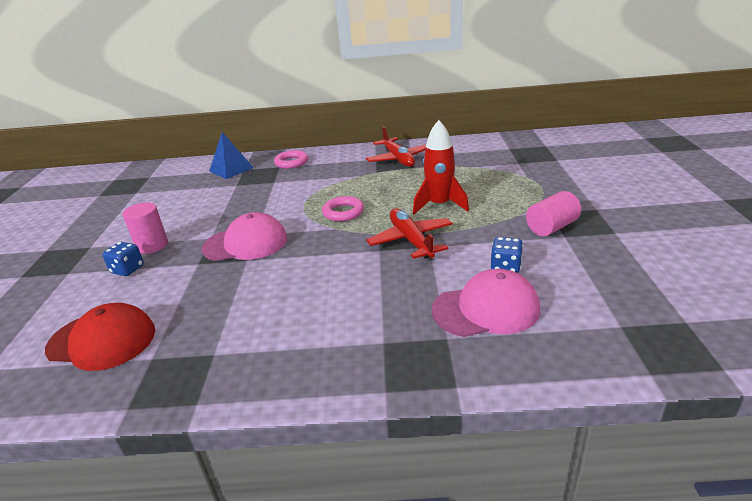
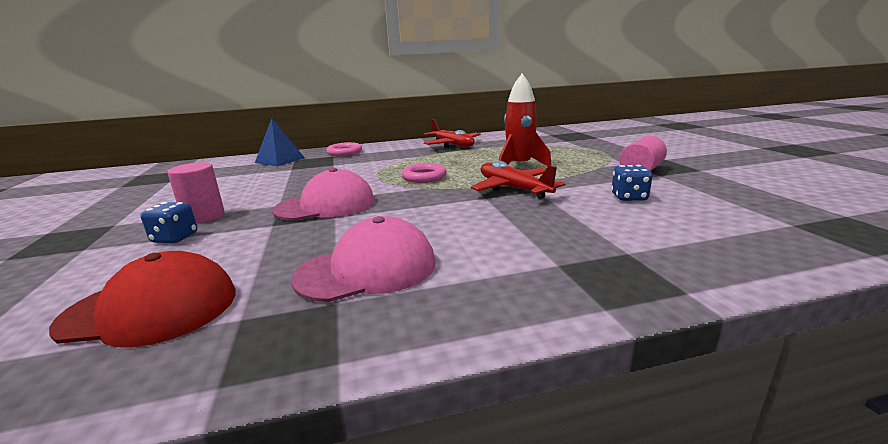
camera: 15 degrees left, 10 degrees down
pink cap [432,269,540,337] -> pink cap moved to [291,216,435,302]

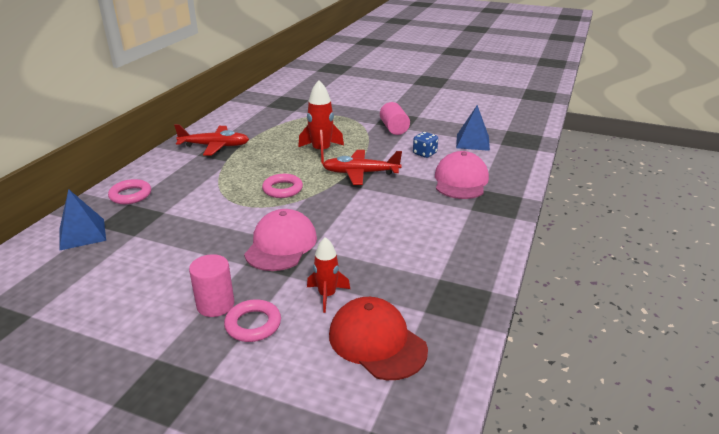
camera: 55 degrees left, 10 degrees up
red cap [49,251,235,347] -> red cap turned 75 degrees counterclockwise [329,297,428,380]
blue dice [141,202,197,243] -> pink ring [224,299,281,342]
pink cap [291,216,435,302] -> pink cap moved to [435,151,489,199]
none -> red rocket [307,237,350,313]
none -> blue pyramid [456,105,490,151]

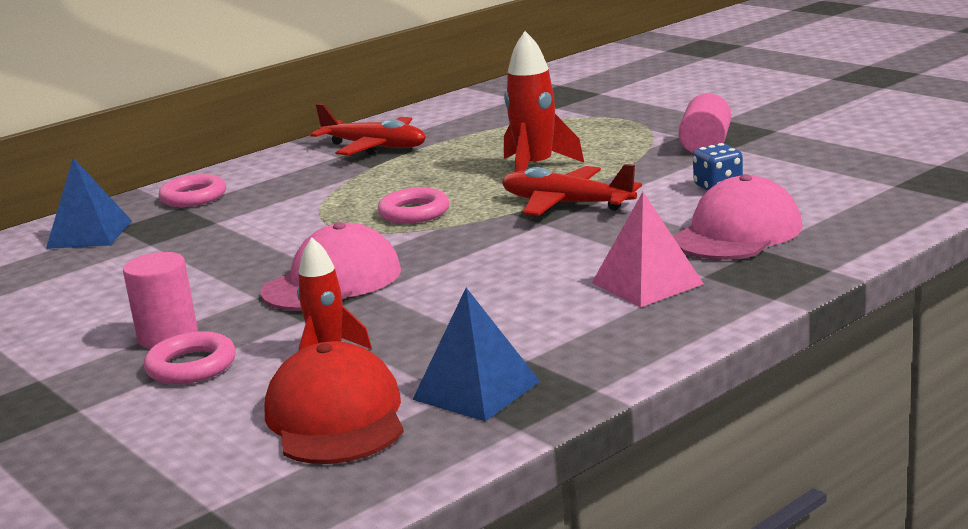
camera: 30 degrees right, 10 degrees down
blue pyramid [456,105,490,151] -> blue pyramid moved to [412,288,540,422]
none -> pink pyramid [592,192,704,307]

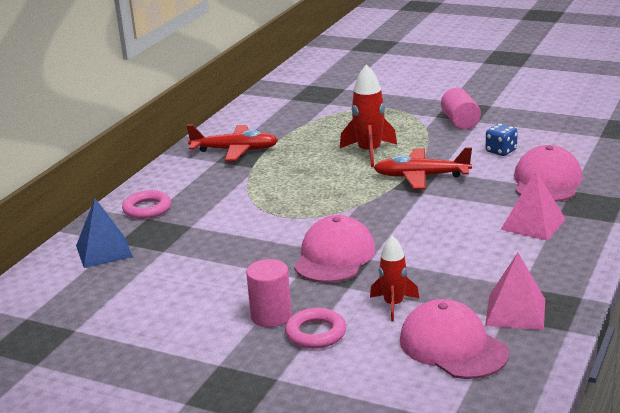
camera: 25 degrees left, 5 degrees up
red cap [265,341,404,464] -> pink cap [400,299,509,379]
pink ring [378,188,449,224] -> none
blue pyramid [412,288,540,422] -> pink pyramid [485,253,545,330]

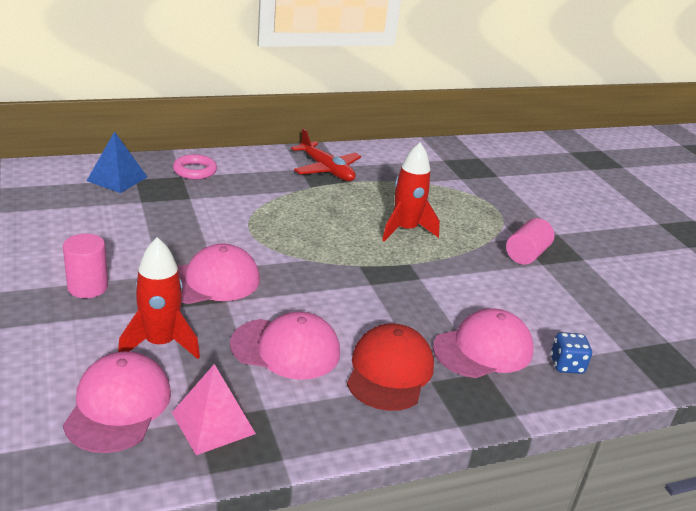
camera: 40 degrees right, 5 degrees up
pink ring [285,308,346,349] -> none
red rocket [370,236,419,321] -> red rocket [118,237,200,359], size x1.53
red plane [373,147,472,189] -> none
blue dice [486,124,518,156] -> blue dice moved to [551,332,592,374]
pink pyramid [501,170,566,241] -> red cap [347,324,434,411]
none -> pink cap [230,312,340,380]

